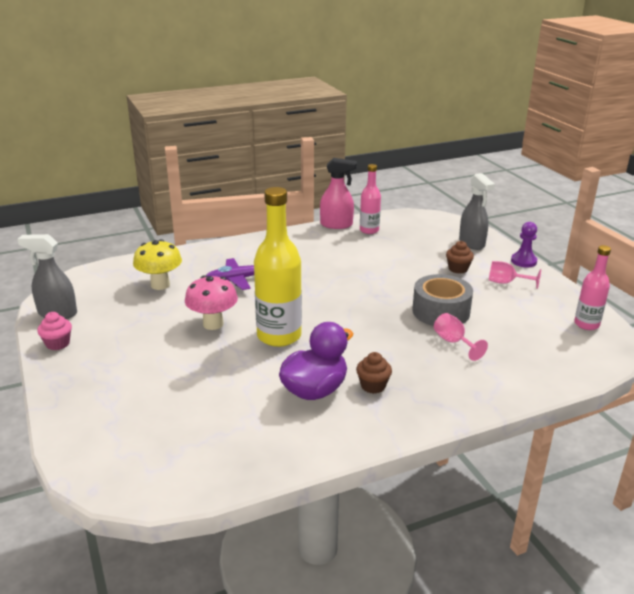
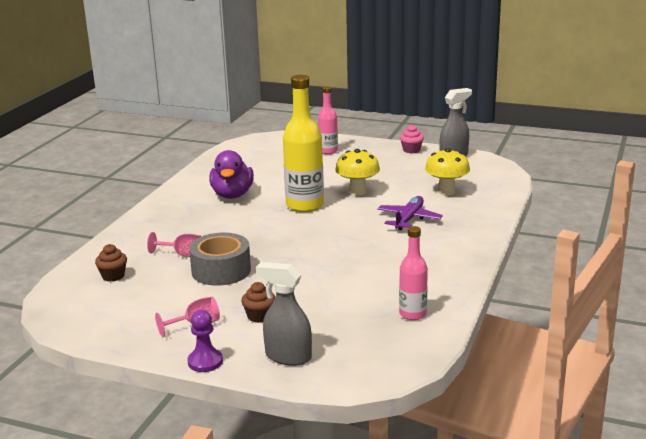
camera: 135 degrees right, 5 degrees down
pink mushroom [185,275,238,330] -> yellow mushroom [335,149,380,196]
pink spray bottle [320,158,357,229] -> none
brown cupcake [356,352,392,394] -> brown cupcake moved to [95,244,127,282]
pink bottle [574,245,611,330] -> pink bottle moved to [318,86,338,154]

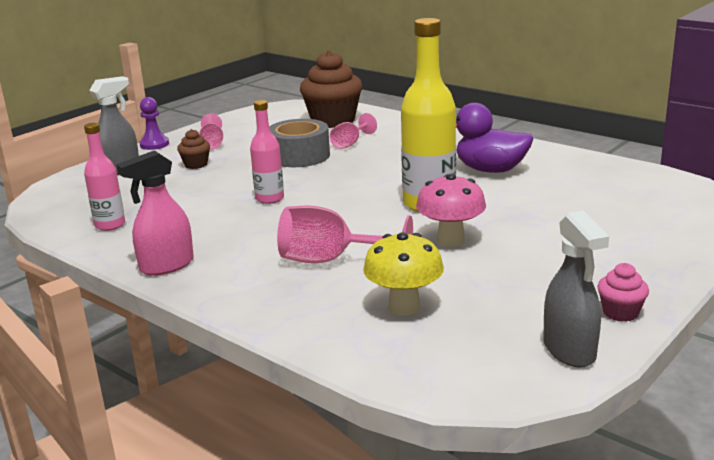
camera: 110 degrees right, 0 degrees up
brown cupcake [95,244,127,282] -> brown cupcake [300,50,362,128], size x2.14
pink bottle [318,86,338,154] -> pink bottle moved to [250,100,284,204]
yellow mushroom [335,149,380,196] -> pink mushroom [416,174,486,247]
purple plane [377,196,443,230] -> pink goblet [277,206,413,263]
none -> pink spray bottle [116,150,194,276]

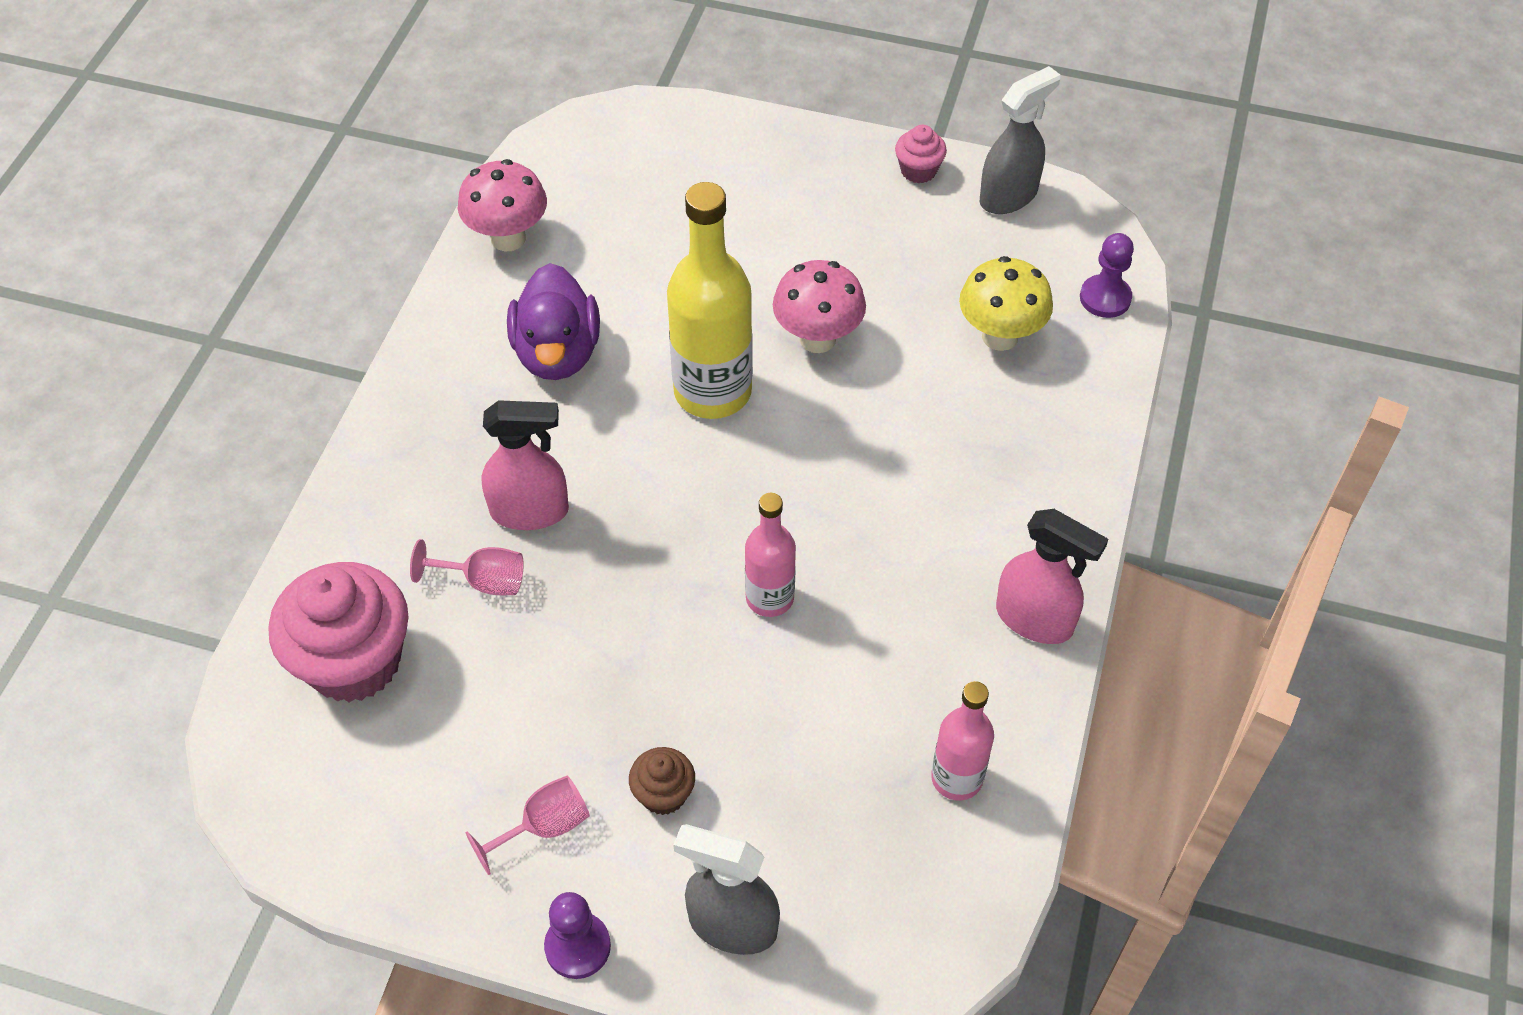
camera: 115 degrees left, 30 degrees up
grey tape [269,119,330,167] -> none
pink goblet [277,206,413,263] -> none
brown cupcake [300,50,362,128] -> pink cupcake [268,562,409,703]
none -> pink mushroom [458,159,547,251]
none -> pink spray bottle [481,400,569,530]
none -> purple pawn [1080,233,1134,318]

